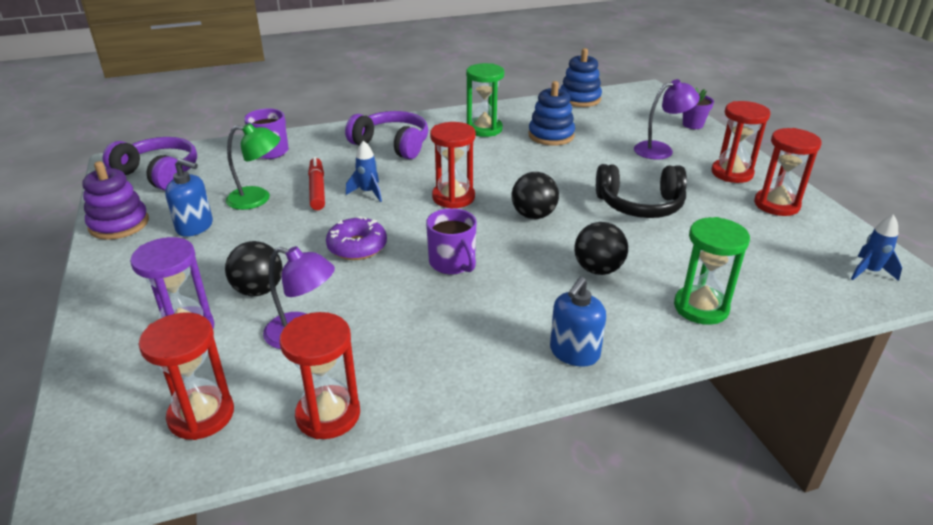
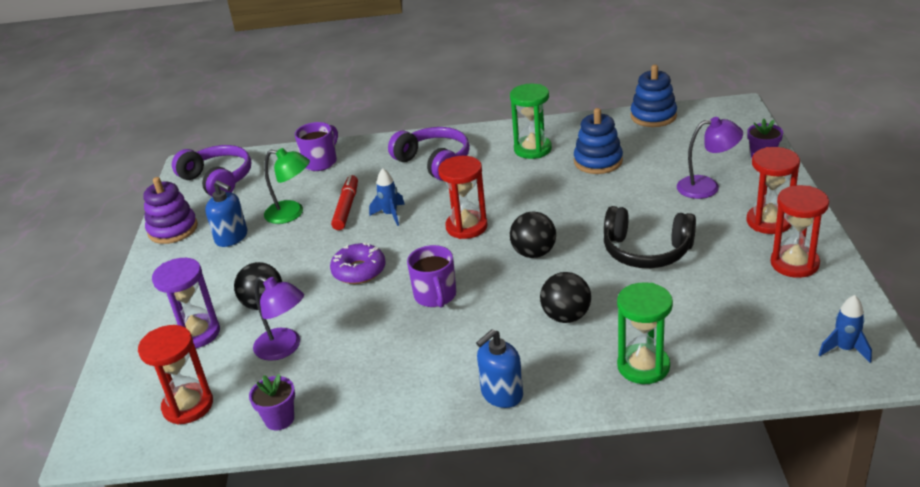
camera: 20 degrees right, 0 degrees up
red hourglass [279,312,360,439] -> purple flower pot [249,374,295,430]

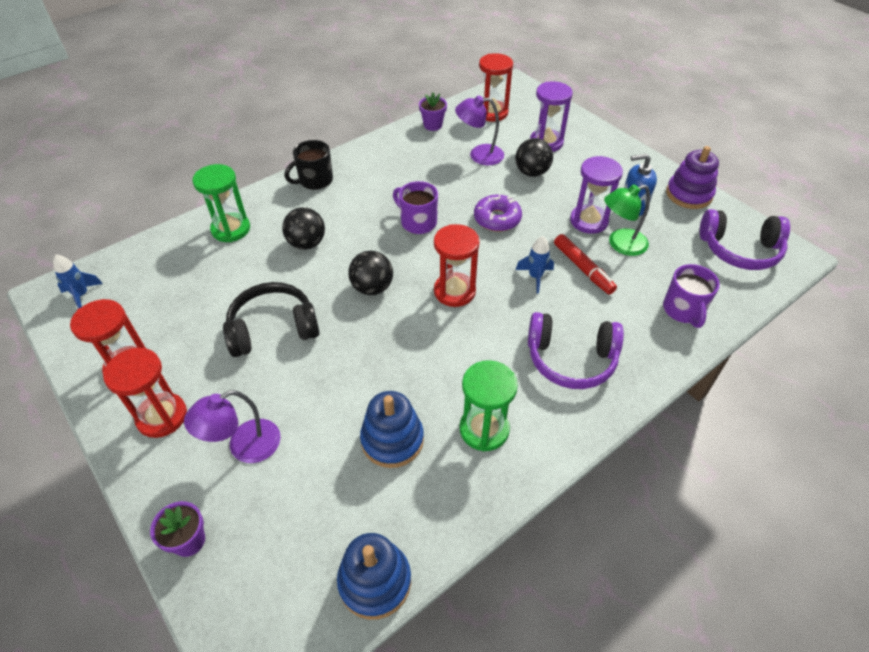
camera: 140 degrees right, 15 degrees up
blue soap dispenser [476,329,523,408] -> black mug [285,140,333,190]
none -> purple hourglass [570,156,623,234]

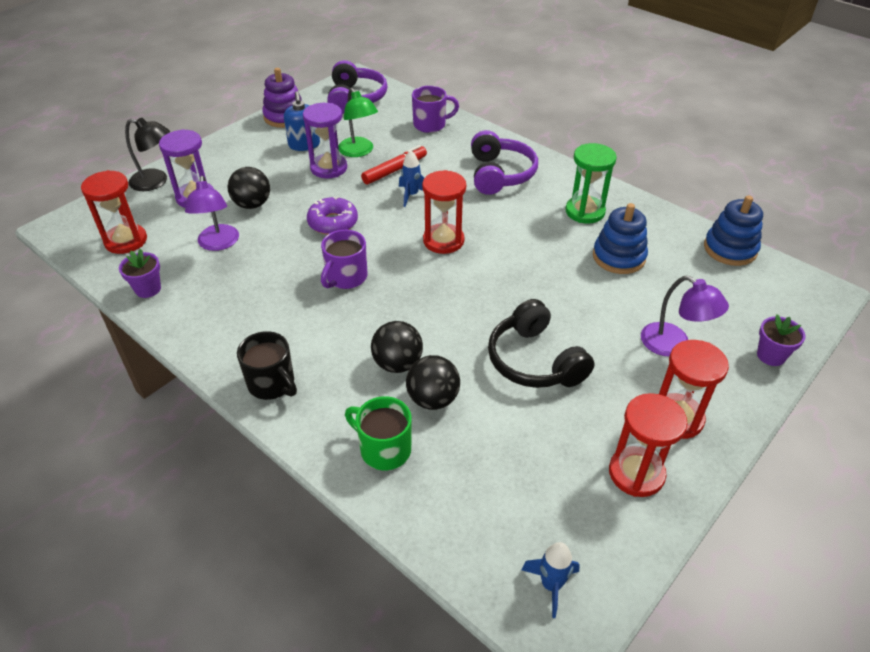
camera: 100 degrees left, 5 degrees down
green hourglass [192,164,250,242] -> green mug [345,396,412,470]
black ball [348,251,393,295] -> black ball moved to [406,355,460,410]
none -> black lamp [125,118,170,191]

